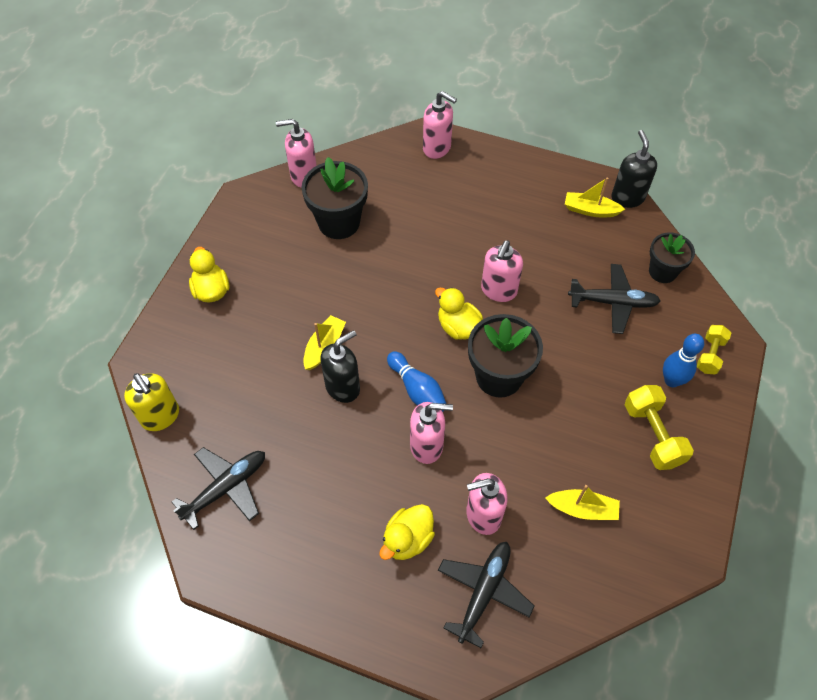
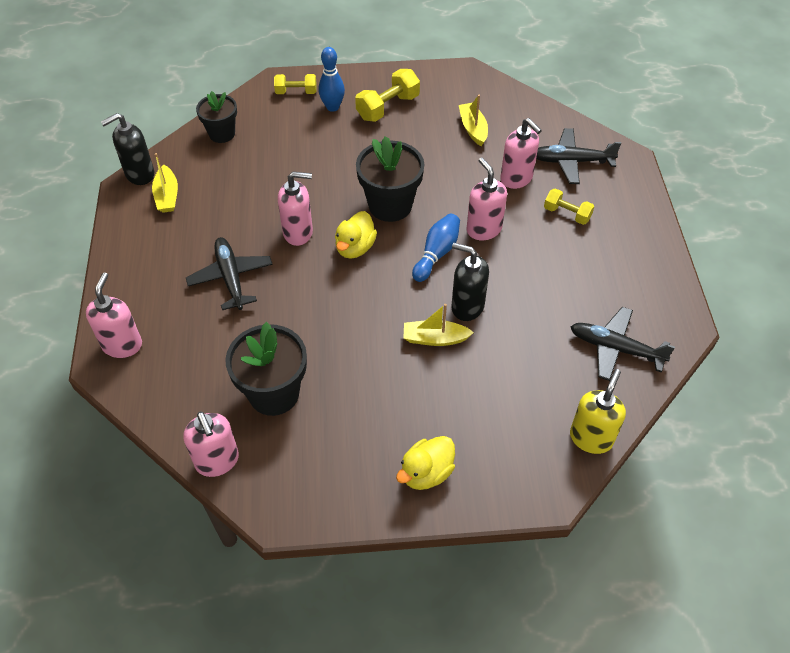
camera: 115 degrees left, 5 degrees down
yellow duck [379,504,435,560] -> yellow dumbbell [544,188,595,225]
black plane [568,264,661,334] -> black plane moved to [186,237,273,310]

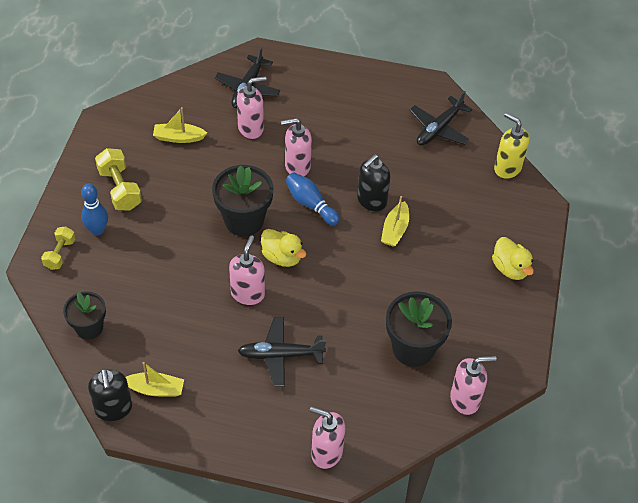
camera: 75 degrees left, 0 degrees up
yellow dumbbell [544,188,595,225] -> none

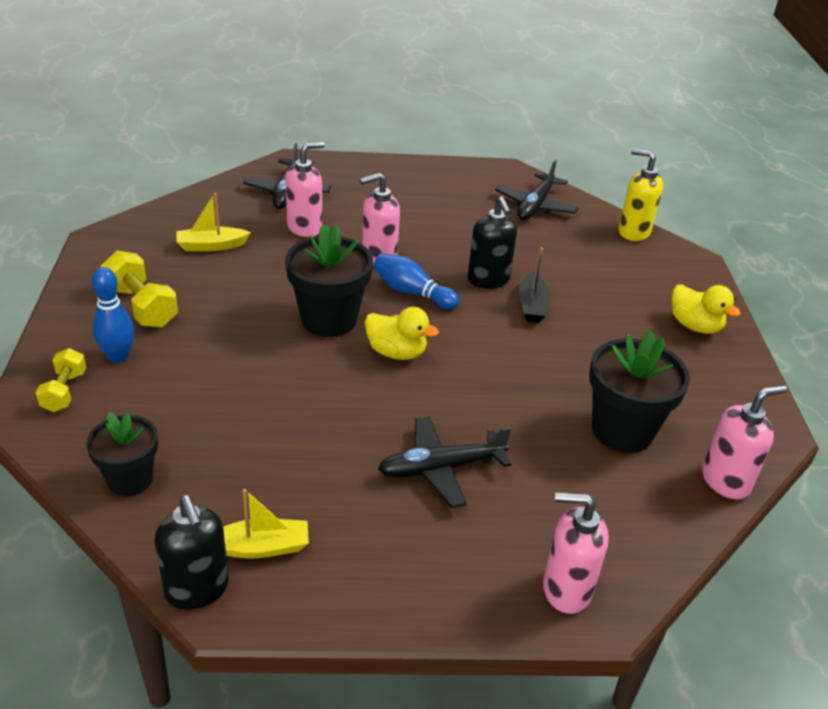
camera: 15 degrees left, 15 degrees down
pink soap dispenser [229,235,265,305] -> none
black soap dispenser [357,154,390,211] -> black soap dispenser turned 45 degrees counterclockwise [467,196,517,289]
yellow boat [381,196,409,247] -> black boat [519,247,550,322]

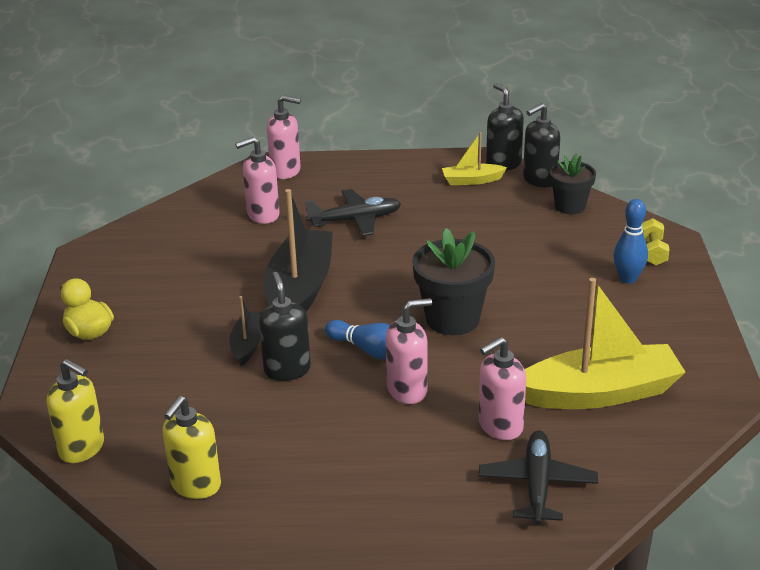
camera: 175 degrees left, 5 degrees down
yellow dumbbell [101,250,178,328] -> none
yellow boat [176,192,251,251] -> yellow boat [525,278,686,409], size x2.05
yellow duck [365,307,439,360] -> none
black plane [495,160,579,220] -> yellow soap dispenser [162,396,221,499]
black flower pot [589,331,690,453] -> none
pink soap dispenser [702,385,787,499] -> pink soap dispenser moved to [235,137,280,224]
none -> black boat [264,189,333,312]
none -> black soap dispenser [523,103,560,187]

